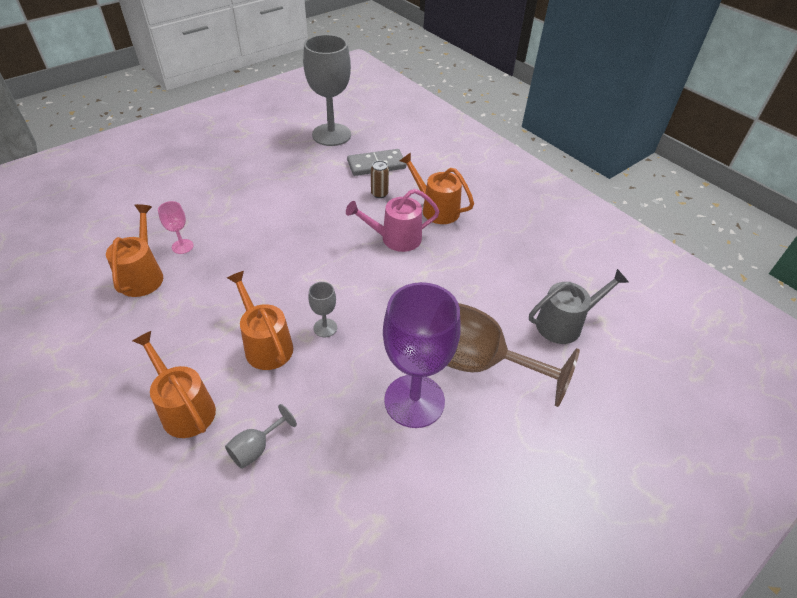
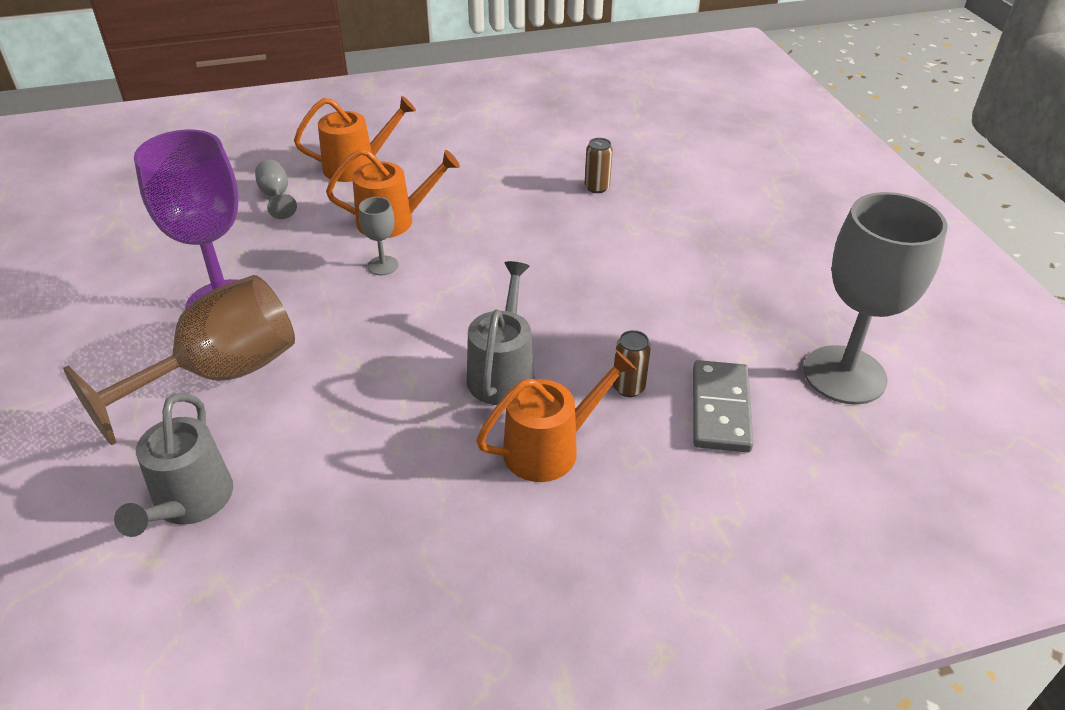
camera: 115 degrees right, 5 degrees down
orange watering can [106,204,163,297] -> none
pink goblet [158,201,194,254] -> brown can [585,138,613,193]
pink watering can [346,189,440,252] -> grey watering can [467,261,535,405]

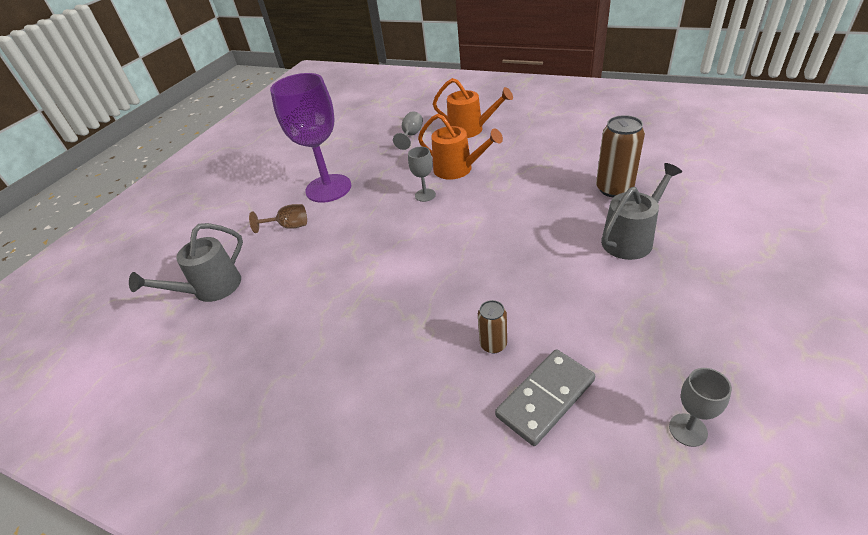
camera: 45 degrees right, 0 degrees up
brown goblet [63,275,295,445] -> brown goblet [249,204,307,233], size x0.43
grey watering can [467,261,535,405] -> grey watering can moved to [601,163,682,260]
orange watering can [476,350,637,482] -> none
brown can [585,138,613,193] -> brown can [596,115,645,197], size x1.77
grey goblet [803,192,947,405] -> grey goblet [669,368,732,447], size x0.43

